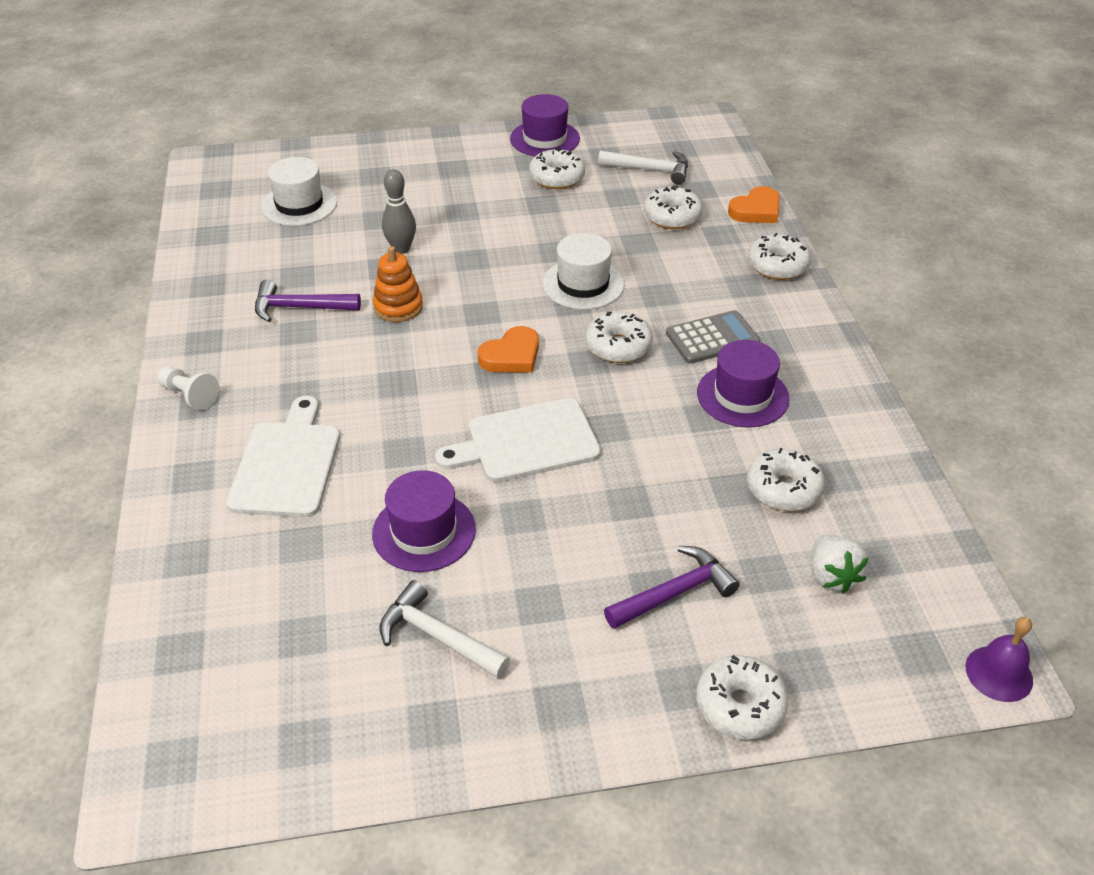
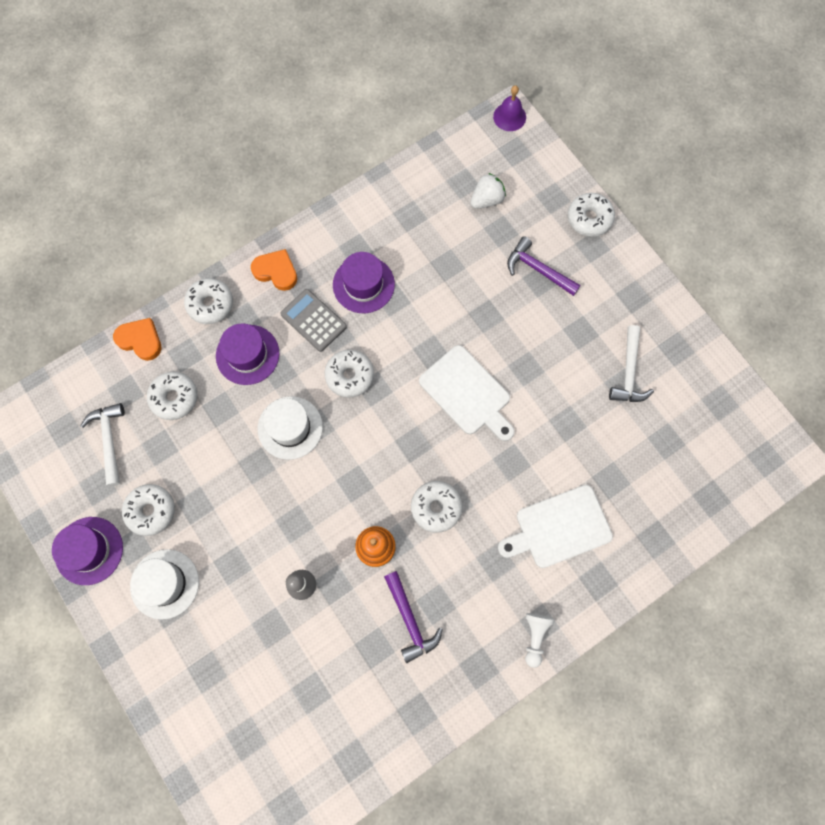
camera: 115 degrees left, 30 degrees up
white hat [261,157,337,226] -> white hat moved to [130,549,199,620]
purple hat [372,470,476,572] -> purple hat moved to [216,323,279,385]
orange heart [477,326,539,373] -> orange heart moved to [251,249,297,291]
white donut [747,448,825,511] -> white donut moved to [411,481,463,533]

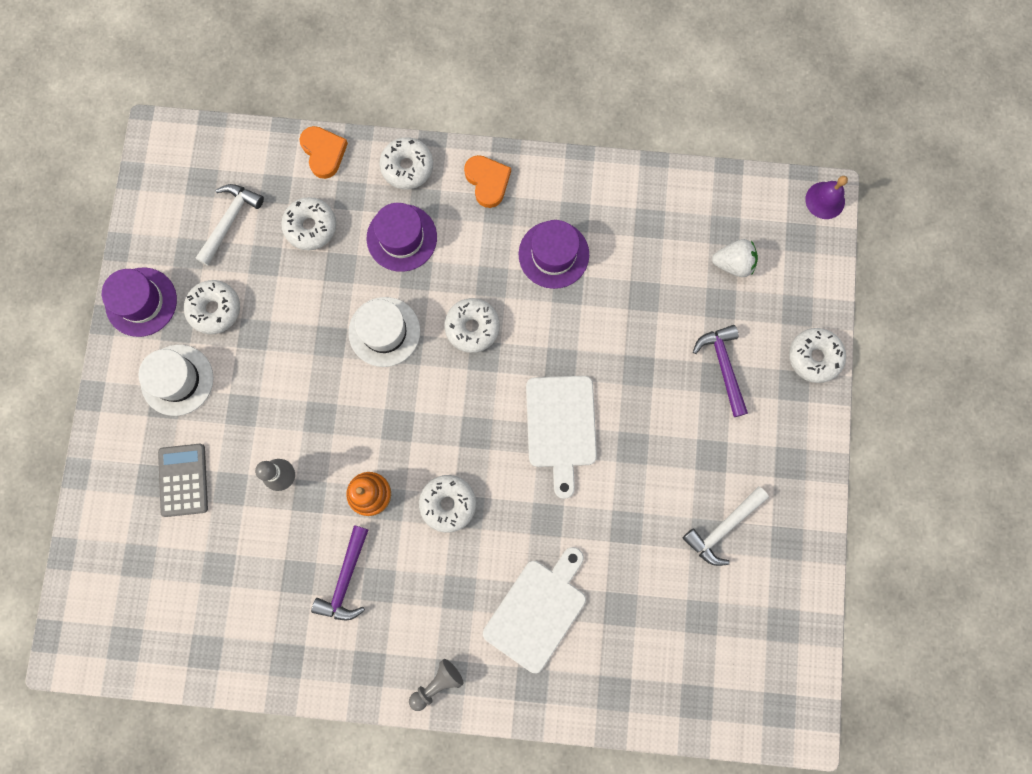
camera: 40 degrees right, 5 degrees up
grey calculator [280,289,347,352] -> grey calculator moved to [158,444,208,517]
white cutting board [498,485,613,568] -> white cutting board turned 105 degrees clockwise [483,547,586,673]
white pawn [525,613,555,668] -> grey pawn [409,659,464,711]

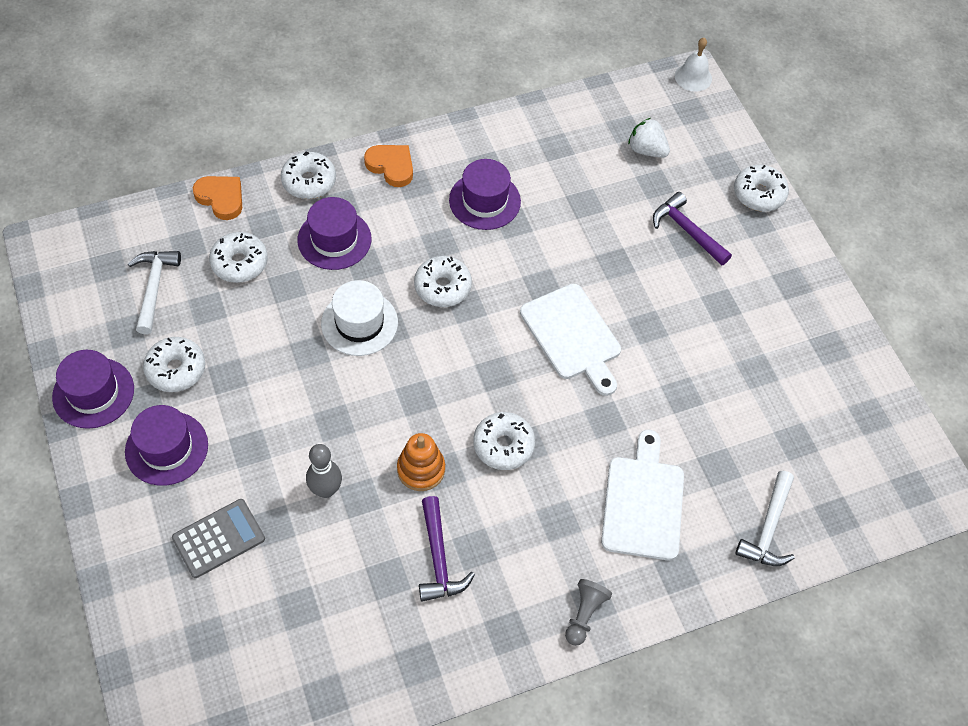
camera: 30 degrees left, 20 degrees down
white hat [138,345,214,416] -> purple hat [125,405,208,486]
grey calculator [158,444,208,517] -> grey calculator turned 90 degrees clockwise [172,499,265,578]
white hammer [683,486,769,566] -> white hammer moved to [735,471,795,566]
white strawberry [712,239,758,277] -> white strawberry turned 120 degrees counterclockwise [628,118,670,158]
purple bell [805,176,848,219] -> white bell [675,38,712,92]

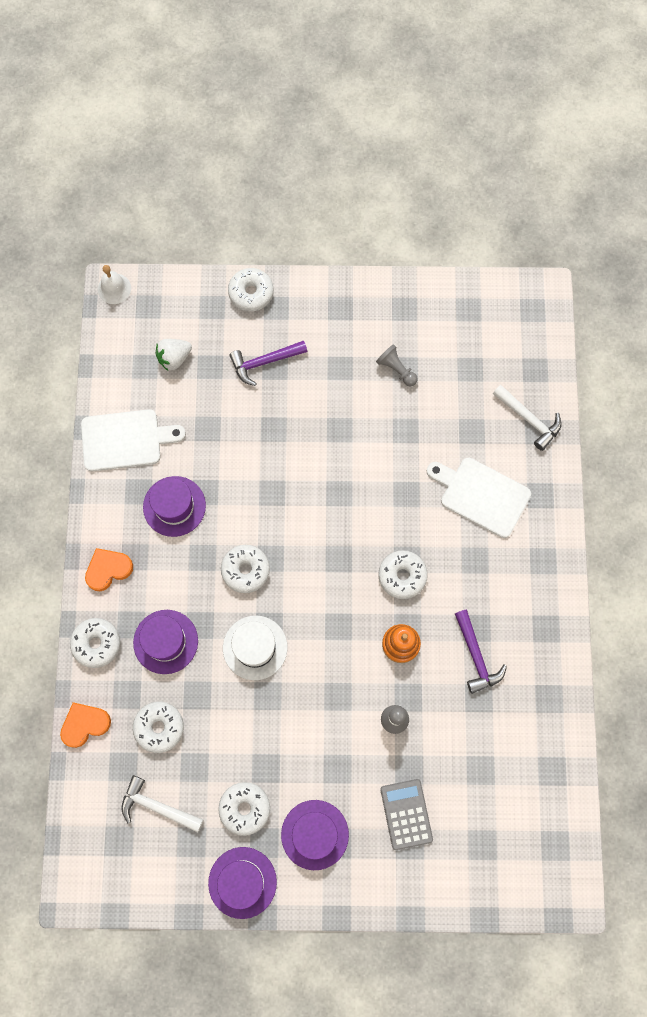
camera: 65 degrees left, 15 degrees up
purple hammer [419,496,475,602] -> purple hammer turned 60 degrees clockwise [455,610,507,694]
white cutting board [520,284,621,396] -> white cutting board moved to [81,409,186,471]
grey pawn [565,579,612,646] -> grey pawn moved to [376,344,418,386]

